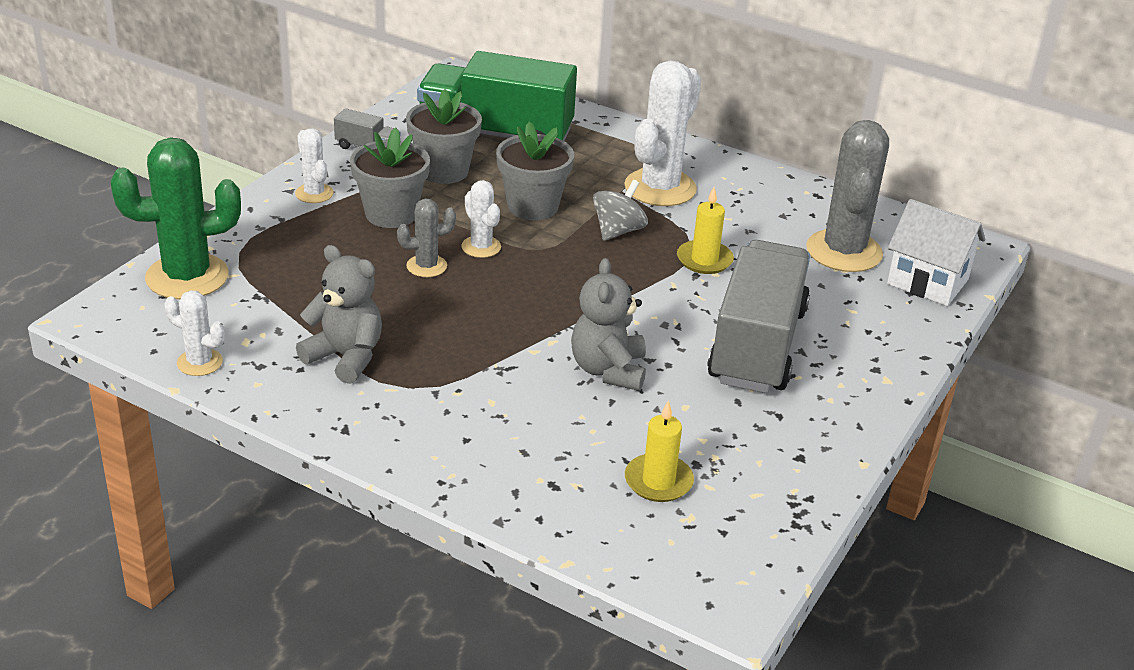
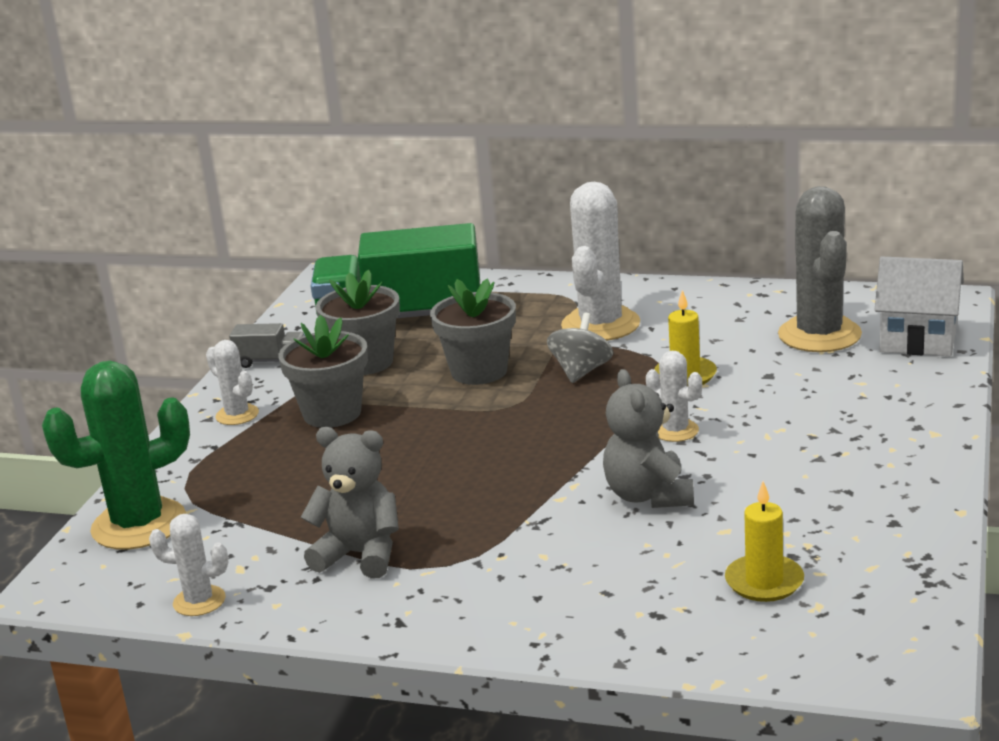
camera: 10 degrees left, 10 degrees down
grey cactus [397,199,456,277] -> none
white cactus [461,180,501,258] -> white cactus moved to [646,351,702,442]
grey truck [707,240,810,393] -> none

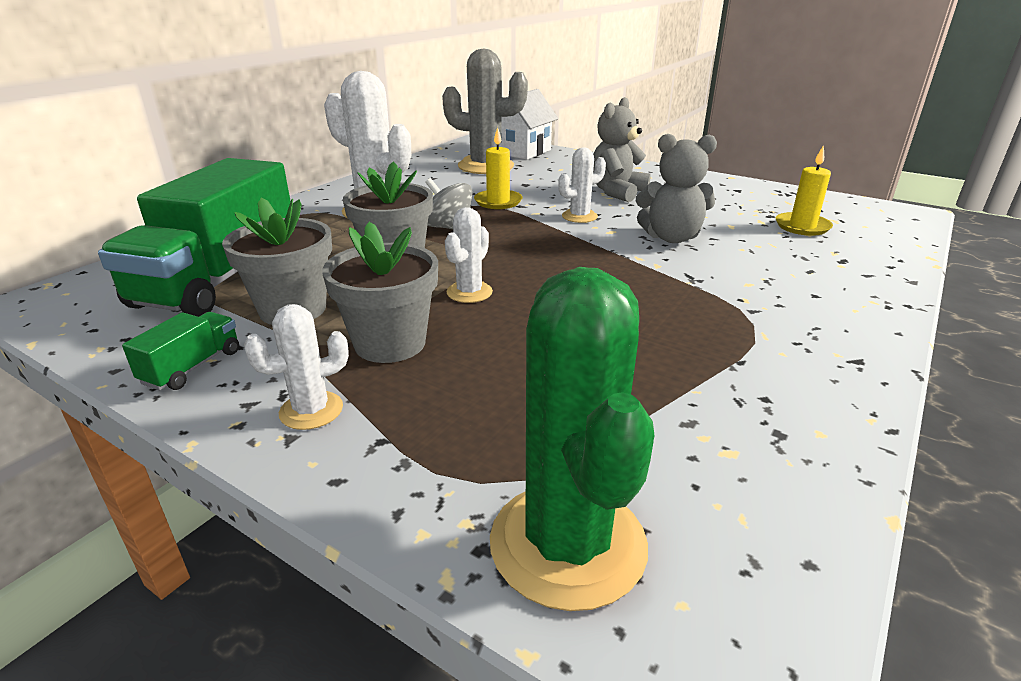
camera: 75 degrees left, 5 degrees up
white cactus [149,514,228,616] -> white cactus moved to [445,207,493,303]
grey truck [229,323,305,368] -> green truck [122,312,239,390]
grey teddy bear [301,427,399,579] -> grey teddy bear moved to [593,97,651,202]

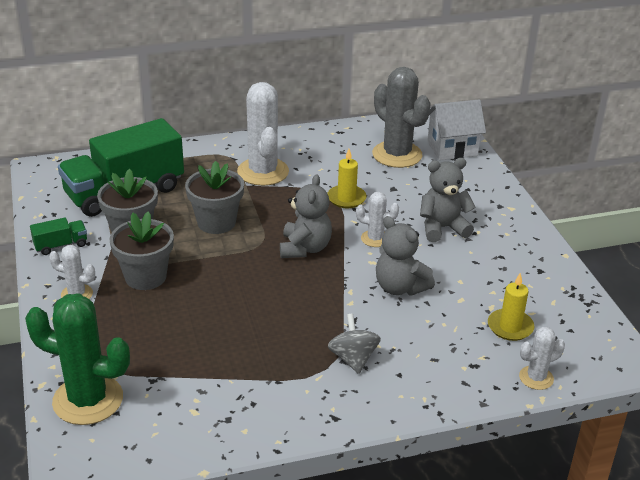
camera: 40 degrees right, 5 degrees up
grey spinning top [425,178,472,229] -> grey spinning top moved to [328,314,381,374]
white cactus [445,207,493,303] -> white cactus moved to [519,327,565,390]
green cactus [490,267,654,611] -> green cactus turned 75 degrees clockwise [25,293,130,425]
none -> grey teddy bear [280,174,332,258]

